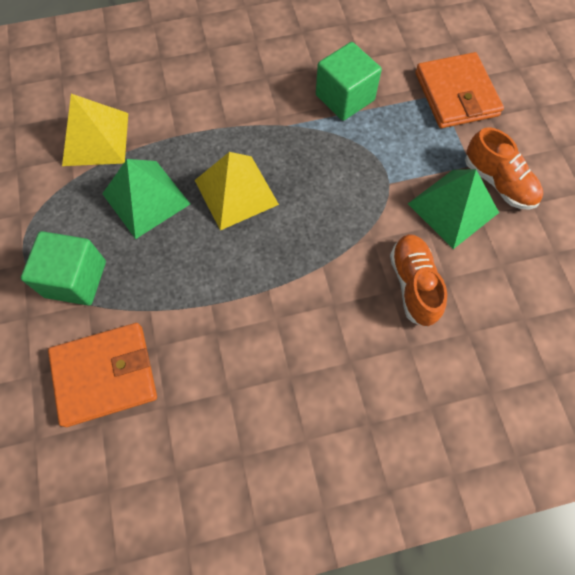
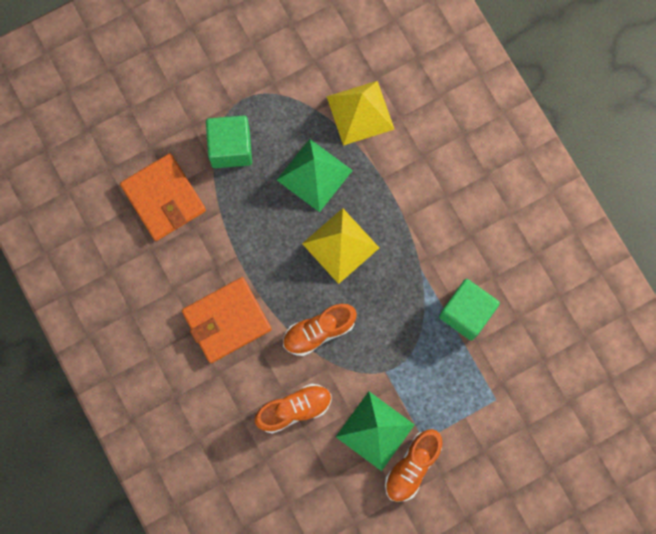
camera: 75 degrees right, 10 degrees up
orange wallet [415,52,504,128] -> orange wallet moved to [182,277,271,363]
none -> orange shoe [283,304,357,356]

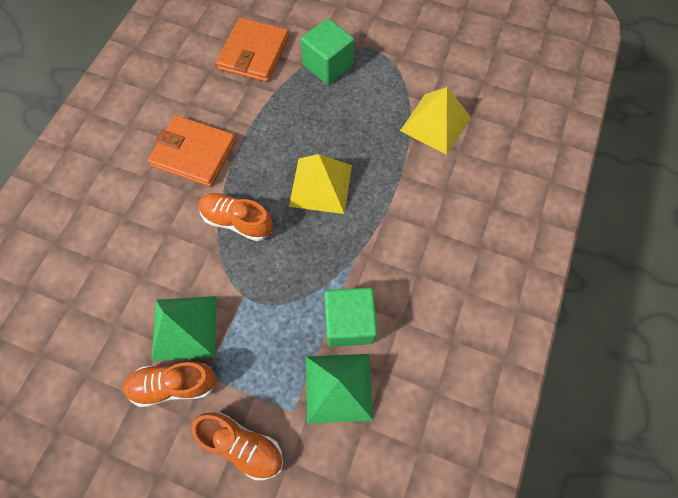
camera: 50 degrees right, 10 degrees down
orange shoe [255,384,332,434] -> orange shoe moved to [191,412,283,480]
green pyramid [277,139,353,212] -> green pyramid moved to [306,354,373,424]

